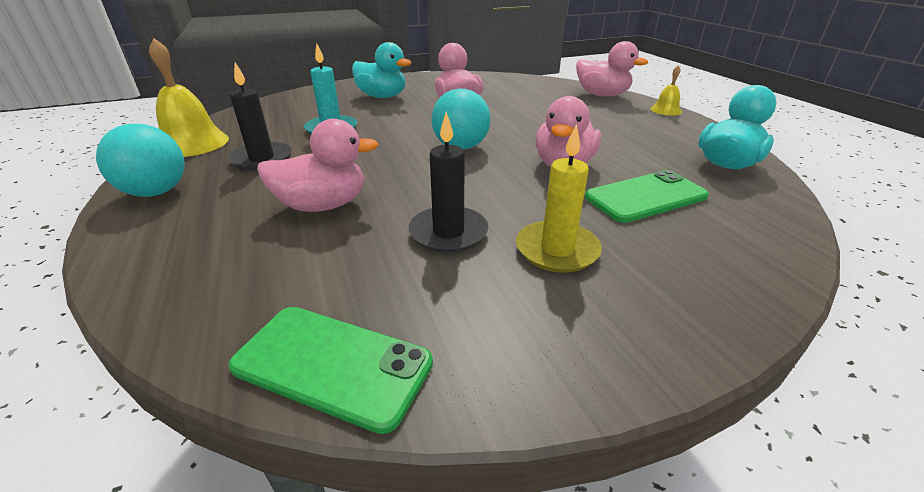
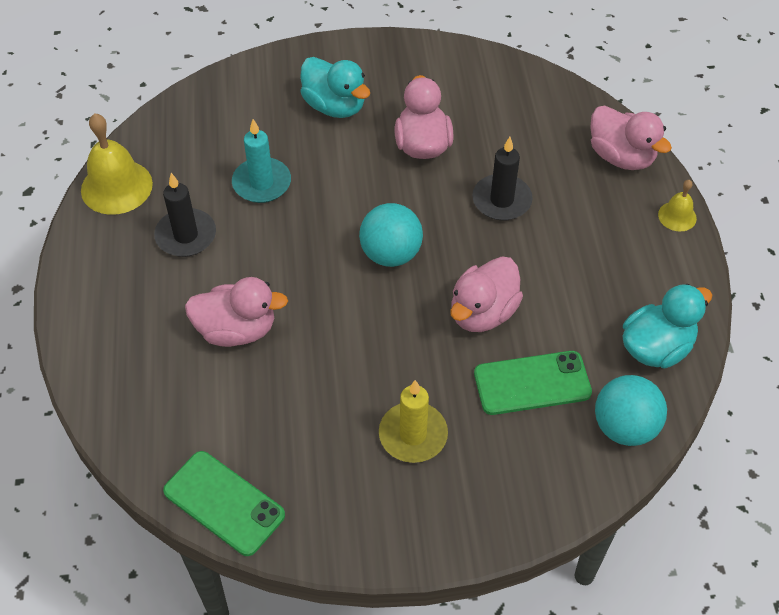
camera: 15 degrees right, 20 degrees up
turquoise ball [96,124,184,197] -> turquoise ball moved to [595,375,667,446]
black candle [409,112,489,253] -> black candle moved to [472,137,533,221]

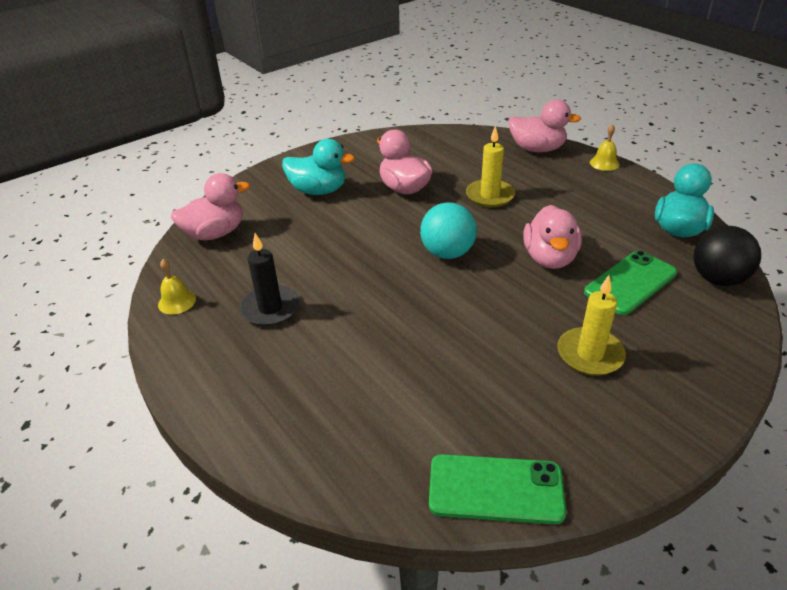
camera: 30 degrees left, 15 degrees down
yellow bell [81,113,153,215] -> yellow bell [158,259,196,314], size x0.53
pink duck [185,277,288,347] -> pink duck moved to [171,173,250,240]
turquoise candle [232,119,291,203] -> none
black candle [472,137,533,221] -> yellow candle [466,126,515,207]
turquoise ball [595,375,667,446] -> black ball [693,226,761,286]

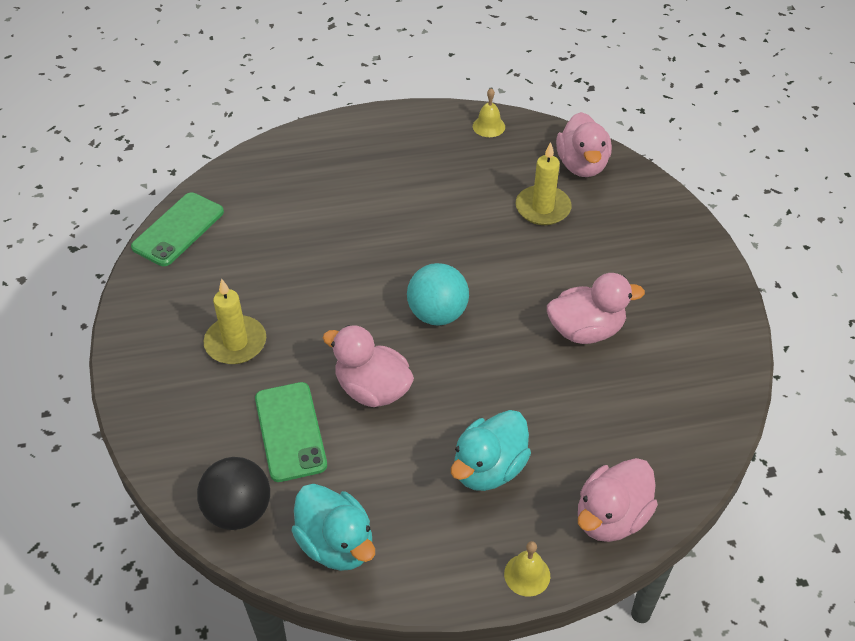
camera: 115 degrees right, 10 degrees up
black candle [239,233,300,326] -> none
turquoise duck [282,139,355,195] -> turquoise duck moved to [451,410,531,491]
yellow candle [466,126,515,207] -> yellow candle moved to [516,142,571,225]

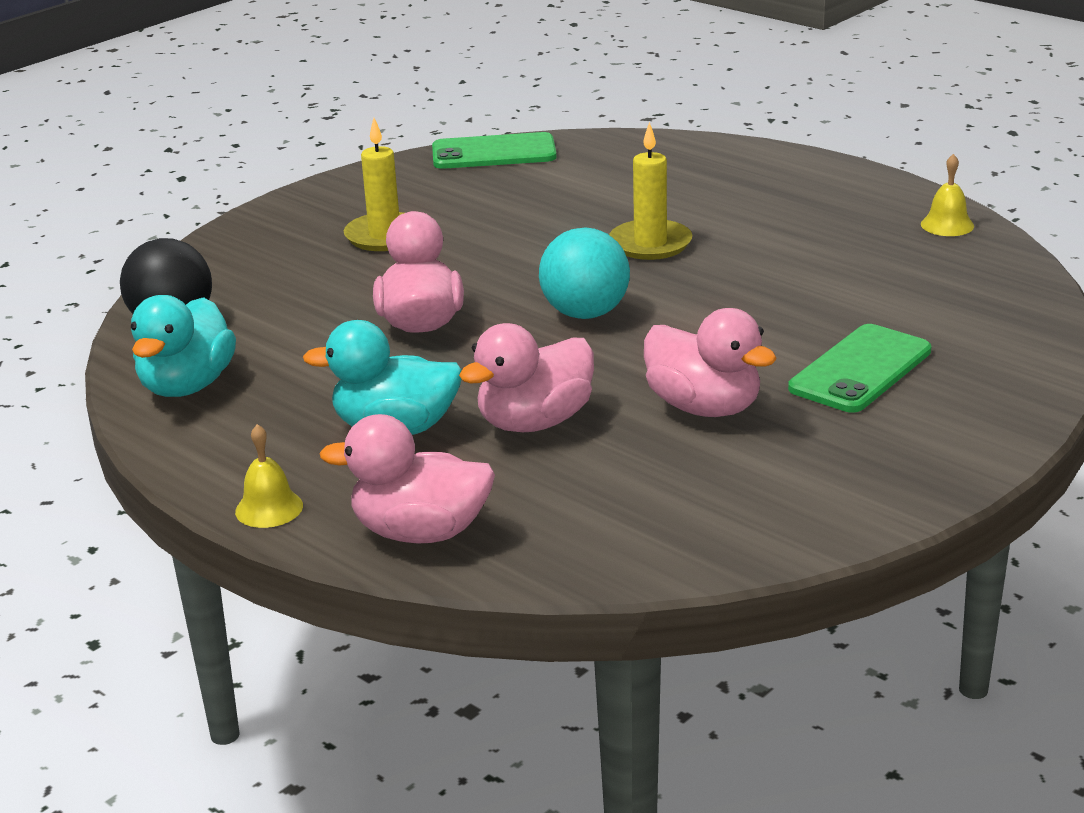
camera: 55 degrees right, 20 degrees down
green phone [255,382,327,482] -> green phone moved to [788,324,931,413]
yellow candle [516,142,571,225] -> yellow candle moved to [609,122,692,260]
pink duck [556,112,612,177] -> pink duck moved to [459,323,594,432]

